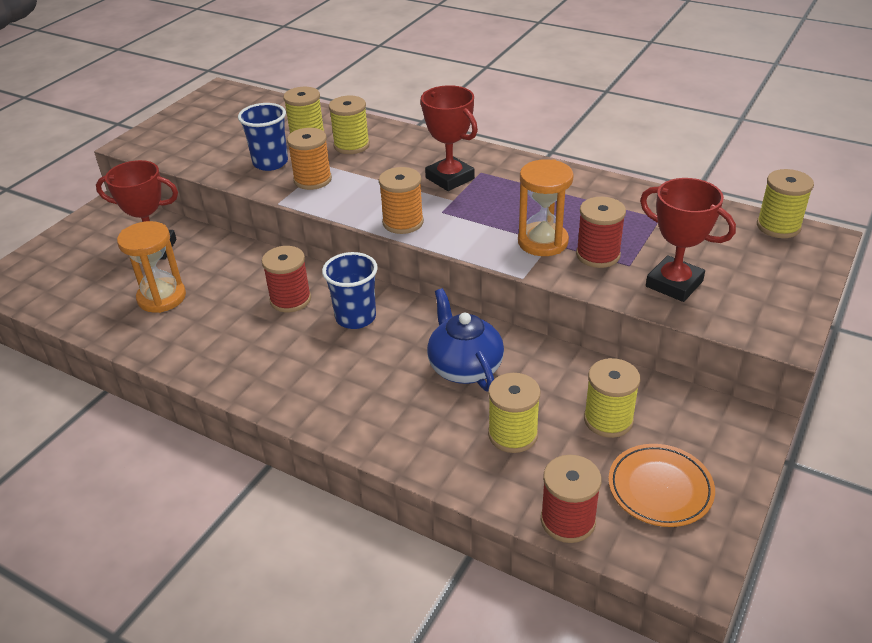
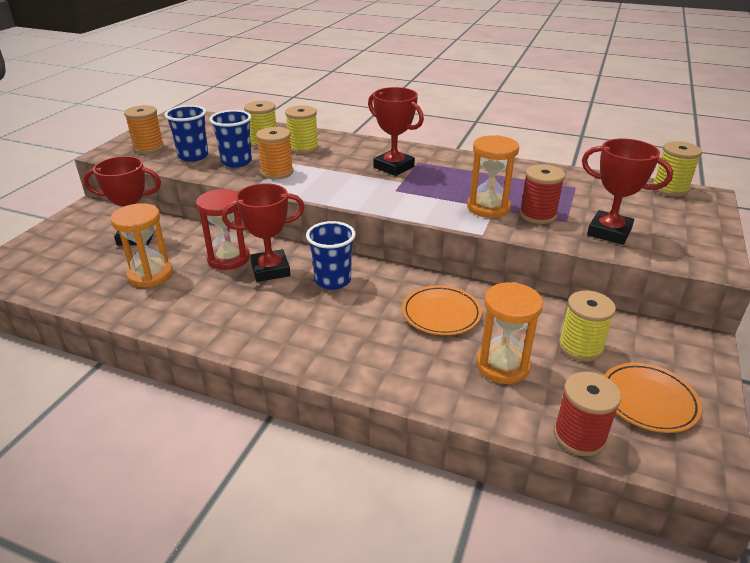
camera: 10 degrees left, 5 degrees down
red spool [262,246,311,313] -> red trophy [222,183,305,282]
orange spool [379,167,424,234] -> orange spool moved to [124,105,164,154]
blue teapot [427,288,504,391] -> orange plate [402,285,482,335]
yellow spool [488,373,541,453] -> orange hourglass [476,282,543,384]
none -> blue cup [164,105,208,162]
none -> red hourglass [196,189,250,270]

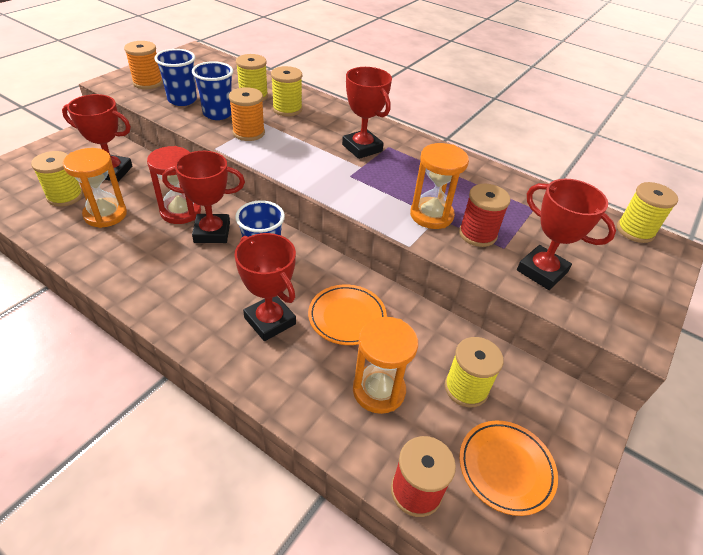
camera: 10 degrees right, 10 degrees up
none -> yellow spool [31,151,83,207]
none -> red trophy [235,233,296,341]

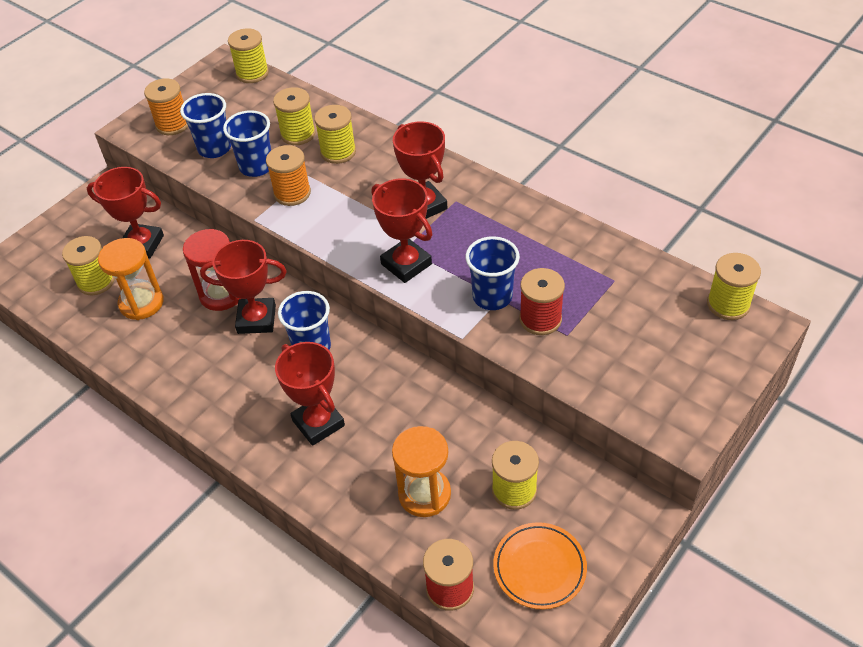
camera: 10 degrees right, 5 degrees up
orange plate [308,285,387,345] -> none
orange hourglass [410,143,469,229] -> blue cup [465,236,520,310]
red trophy [517,179,616,290] -> red trophy moved to [372,179,432,283]
none -> yellow spool [228,28,269,83]

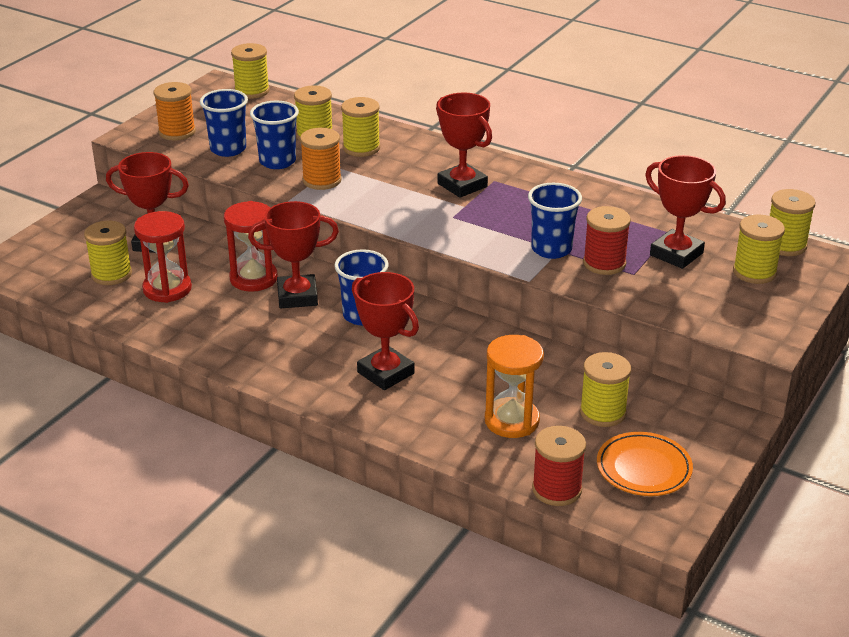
camera: 10 degrees left, 15 degrees down
orange hourglass [98,238,164,320] -> red hourglass [134,211,192,303]
red trophy [372,179,432,283] -> red trophy moved to [645,155,726,269]
none -> yellow spool [733,215,785,284]

